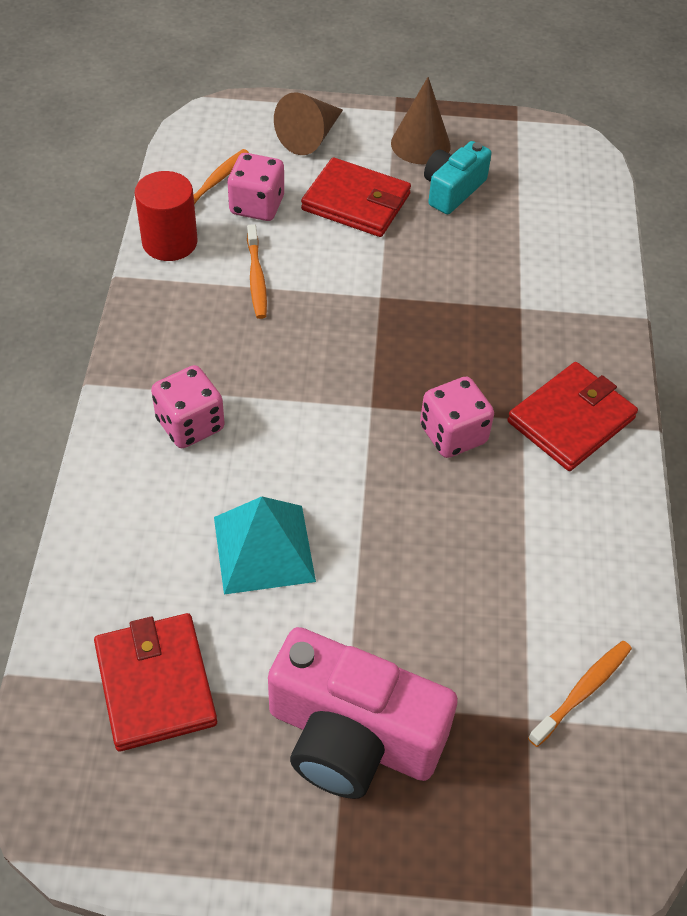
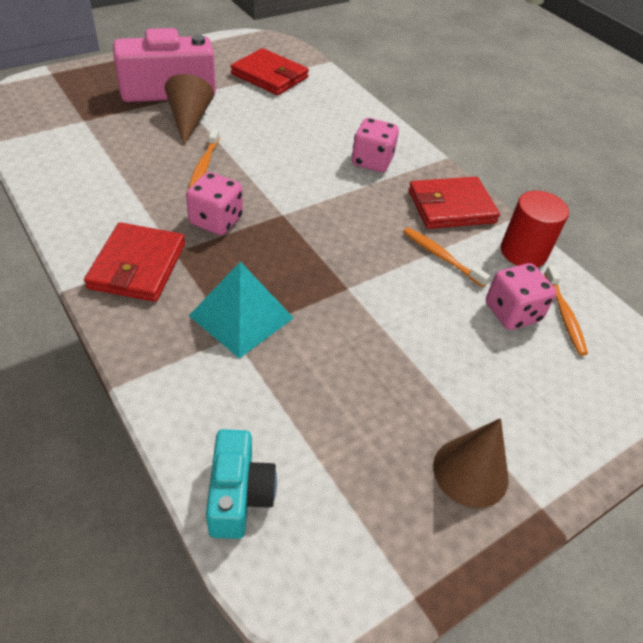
camera: 140 degrees right, 5 degrees down
turquoise pyramid [214,496,316,595] -> turquoise pyramid moved to [189,262,293,359]
brown cone [274,92,343,155] -> brown cone moved to [165,74,214,145]
red wallet [301,157,411,237] -> red wallet moved to [408,177,500,229]
turquoise camera [424,141,492,214] -> turquoise camera moved to [206,429,277,539]
orange toothbrush [528,641,632,747] -> orange toothbrush moved to [188,129,220,189]

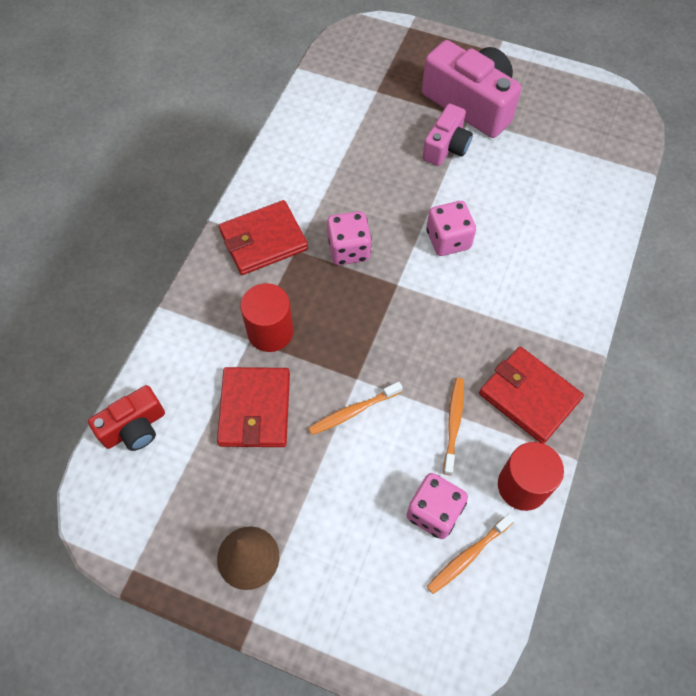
camera: 60 degrees right, 15 degrees up
brown cone [165,74,214,145] -> pink camera [423,104,473,166]
orange toothbrush [188,129,220,189] -> orange toothbrush moved to [308,382,403,435]
turquoise pyramid [189,262,293,359] -> red cylinder [240,283,293,352]
turquoise camera [206,429,277,539] -> red camera [88,385,165,451]
red wallet [231,48,309,95] -> red wallet moved to [217,367,290,447]
pink dice [352,118,399,172] -> pink dice moved to [426,201,476,256]

